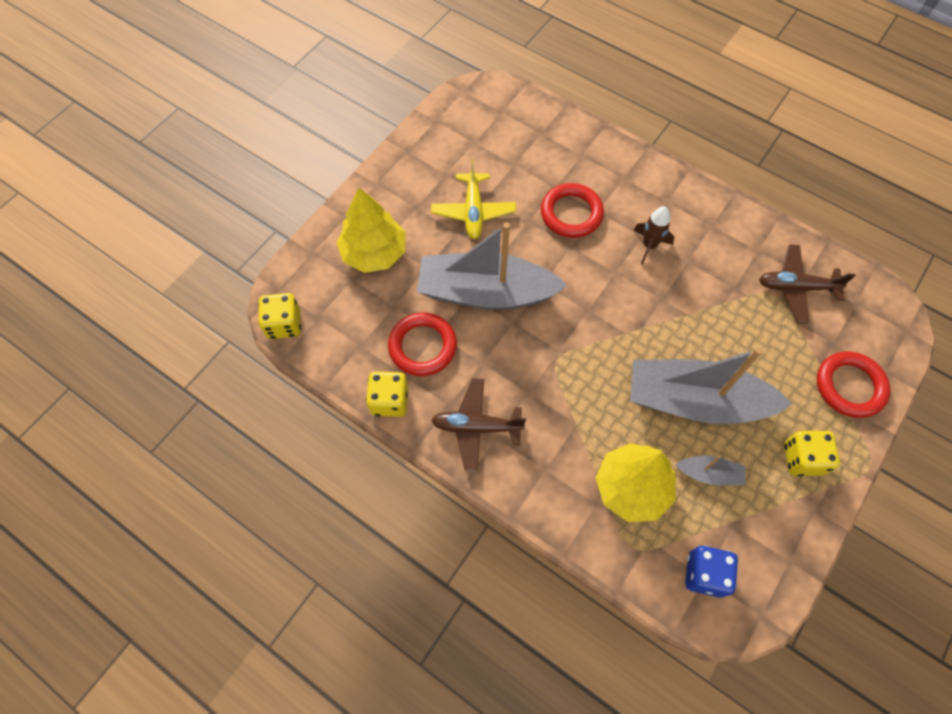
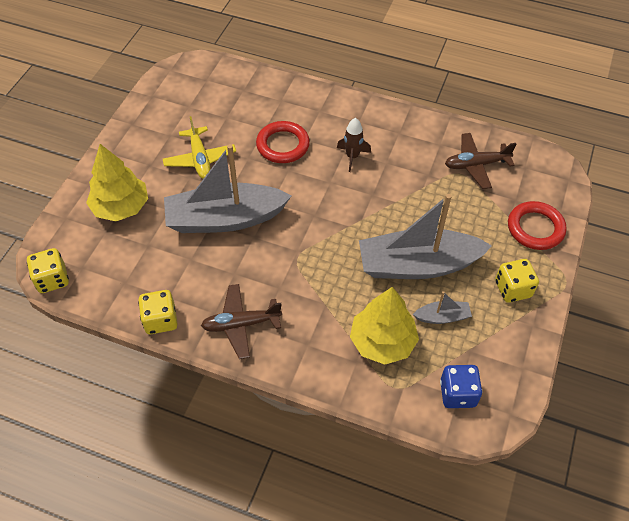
camera: 15 degrees left, 10 degrees down
red ring [388,313,457,376] -> none

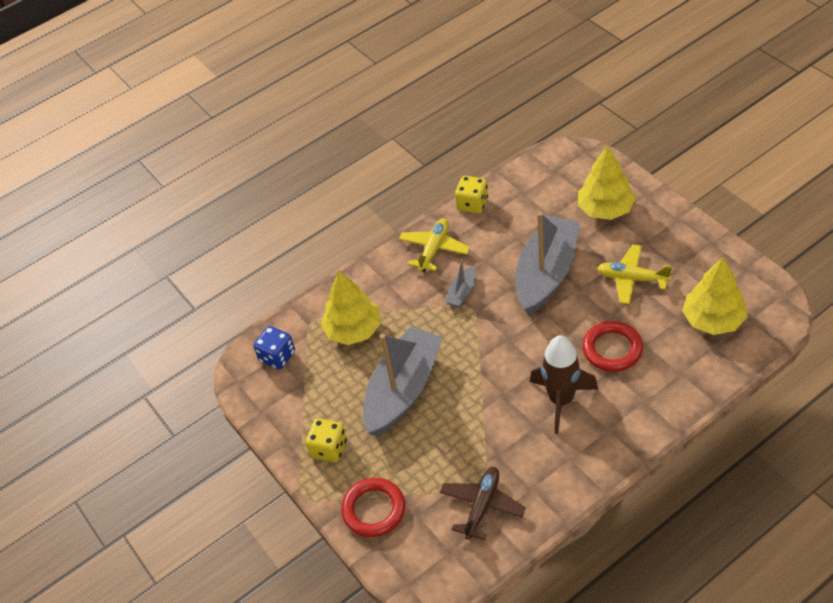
camera: 130 degrees right, 5 degrees down
yellow dice [27,248,69,293] -> none
brown plane [201,284,282,359] -> yellow plane [399,218,470,272]
brown rocket [337,118,371,172] -> brown rocket [530,335,598,434], size x1.73
grey boat [413,291,472,324] -> grey boat moved to [445,259,476,308]
none -> yellow tree [682,257,748,335]

